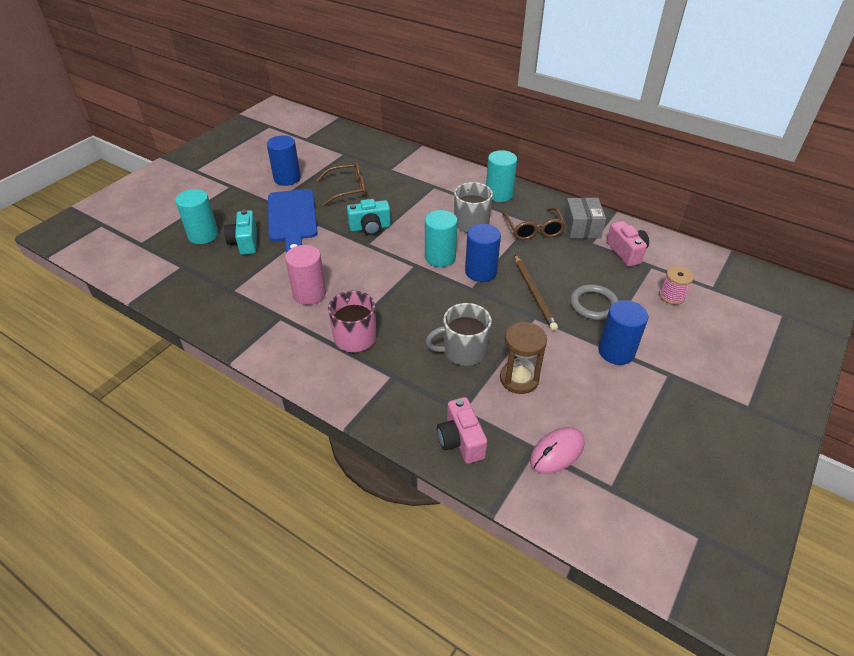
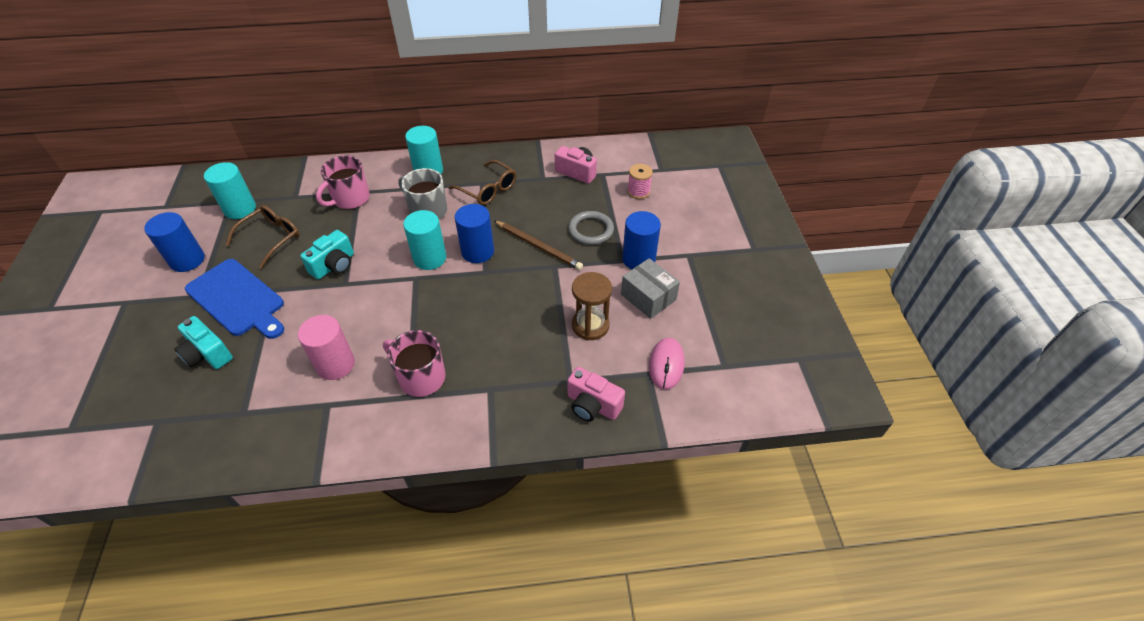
camera: 40 degrees left, 5 degrees up
turquoise cylinder [175,189,218,244] -> turquoise cylinder moved to [204,162,256,219]
grey mug [425,303,492,366] -> none
grey box [564,198,606,239] -> grey box moved to [621,258,680,319]
none -> pink mug [316,155,370,209]

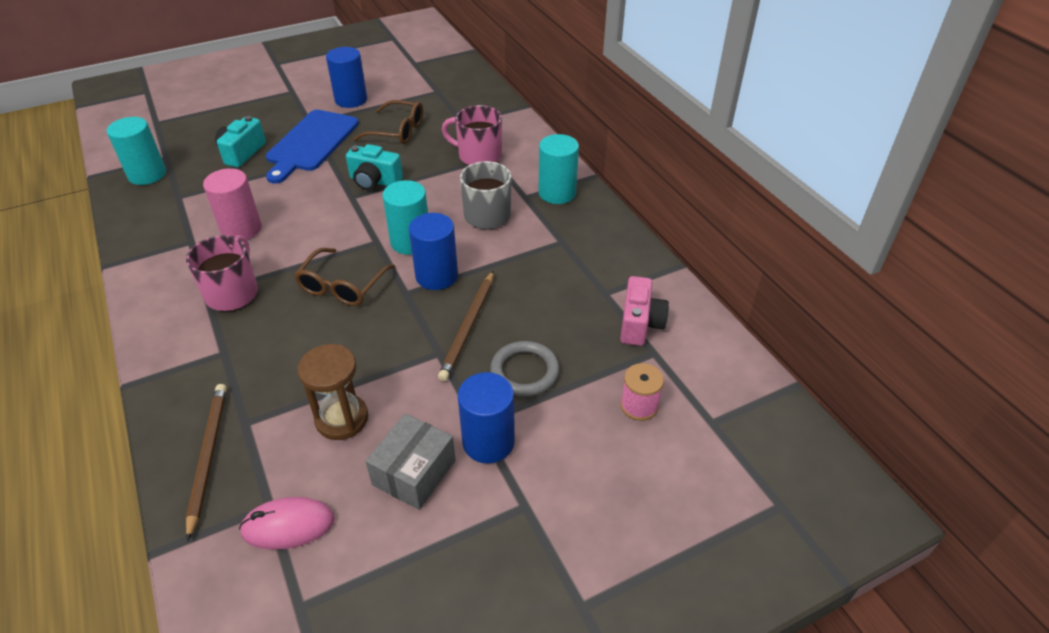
camera: 70 degrees right, 5 degrees down
turquoise cylinder [204,162,256,219] -> turquoise cylinder moved to [107,117,166,185]
brown glasses [449,160,516,205] -> brown glasses moved to [294,248,395,306]
pink camera [567,367,625,422] -> brown pencil [186,384,227,542]

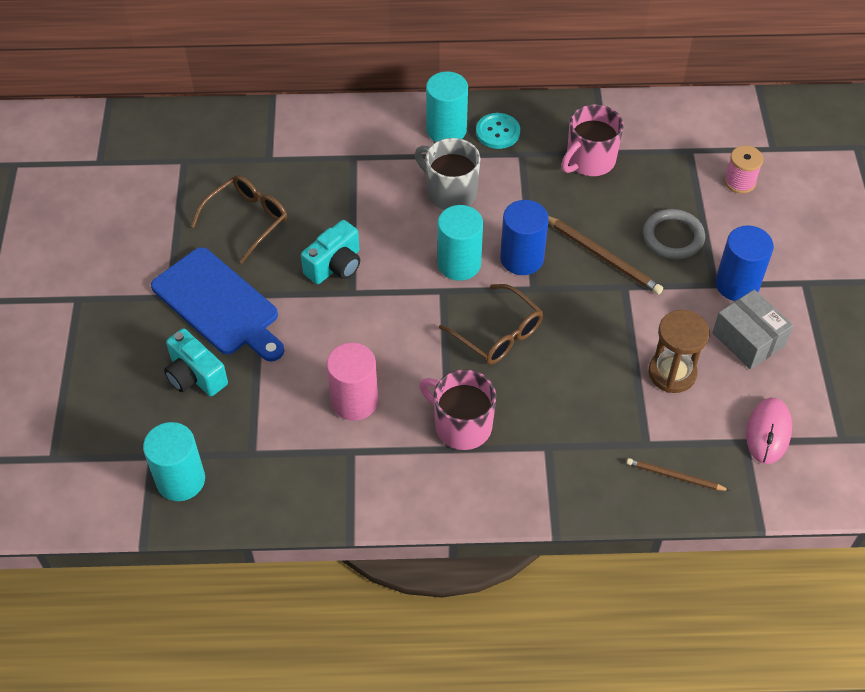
camera: 65 degrees left, 10 degrees up
brown pencil [186,384,227,542] -> brown pencil [627,458,730,491], size x0.63
blue cylinder [326,47,367,108] -> none
pink mug [442,105,502,165] -> pink mug moved to [561,104,624,176]
pink camera [620,276,669,346] -> none
none -> turquoise button [476,113,520,149]

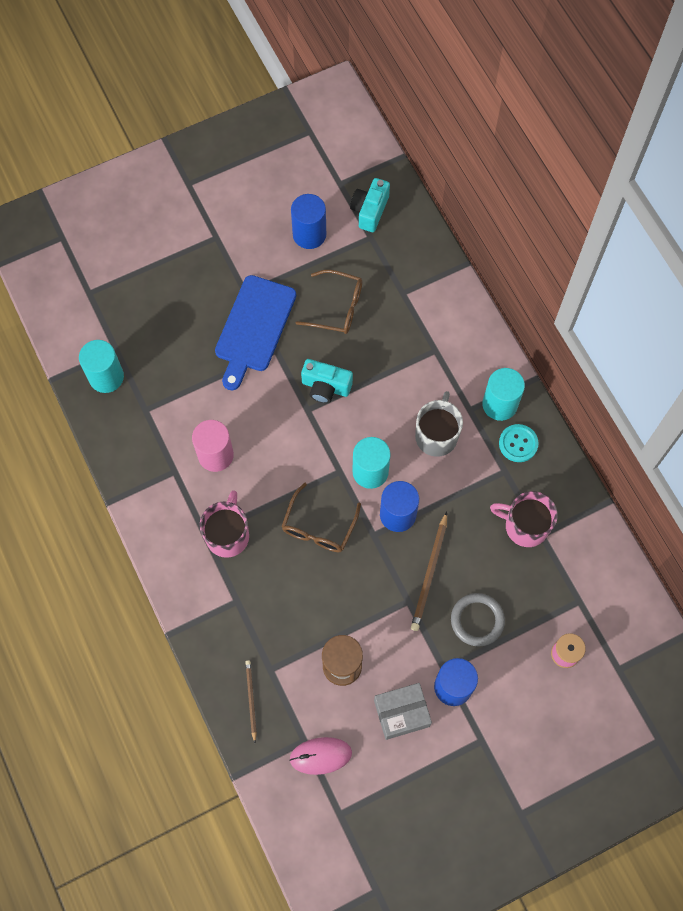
camera: 65 degrees right, 15 degrees up
turquoise camera [164,328,228,396] -> turquoise camera moved to [350,178,390,232]
grey box [712,289,793,369] -> grey box turned 45 degrees clockwise [374,683,432,740]
none -> blue cylinder [291,194,326,249]

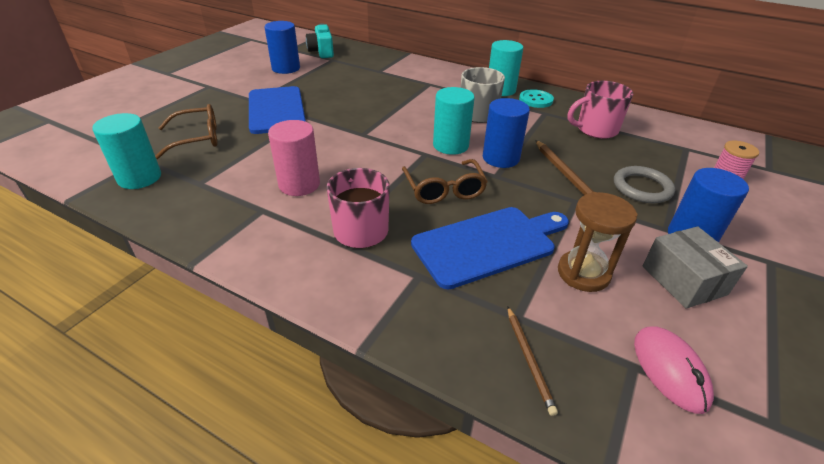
camera: 35 degrees left, 30 degrees down
brown pencil [245,660,257,743] -> brown pencil turned 150 degrees counterclockwise [508,307,558,416]
pink mouse [289,737,352,775] -> pink mouse turned 60 degrees counterclockwise [634,326,714,414]
brown glasses [296,270,362,334] -> brown glasses moved to [155,104,217,159]
turquoise camera [301,359,353,403] -> none
grey box [374,683,432,740] -> grey box turned 60 degrees counterclockwise [643,226,748,309]
none -> blue cutting board [411,207,569,289]

